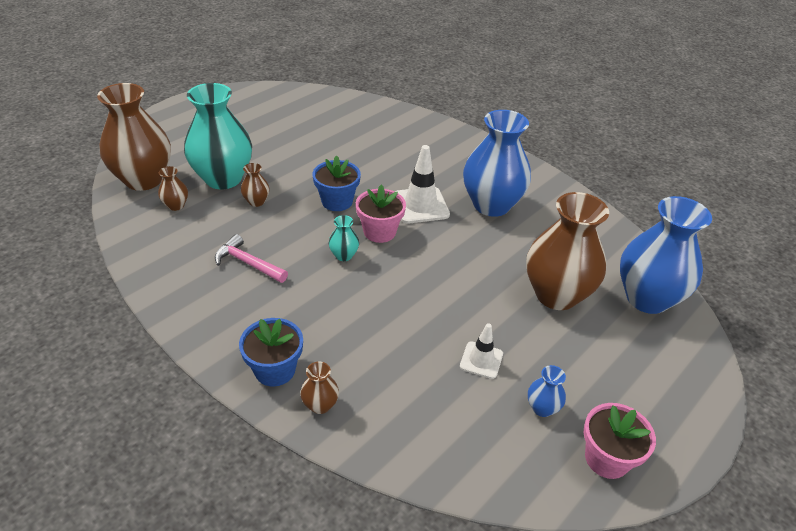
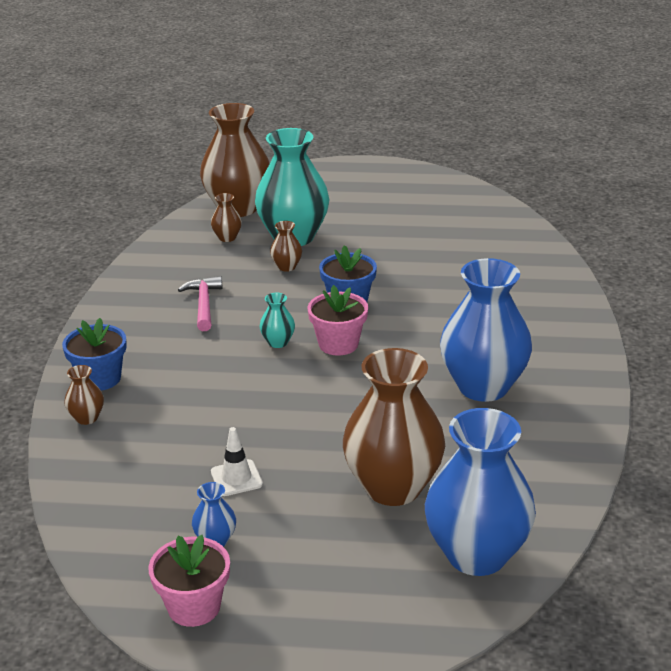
camera: 55 degrees right, 10 degrees down
white traffic cone [395,145,450,223] -> none

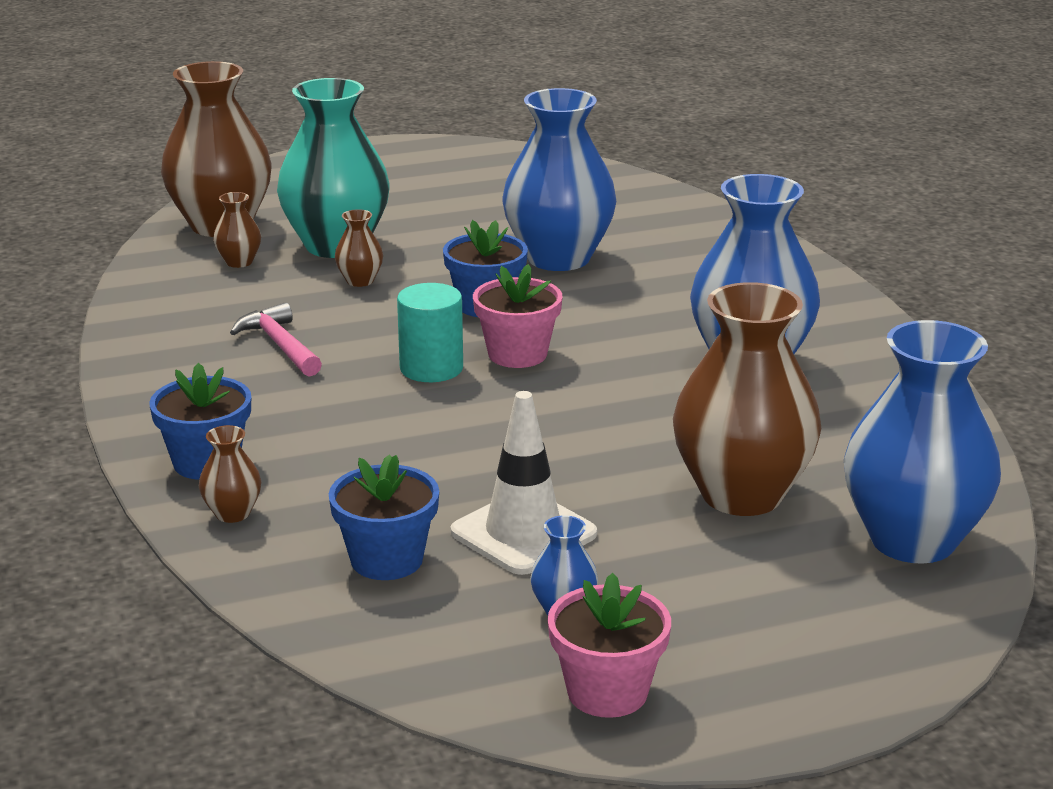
camera: 25 degrees left, 5 degrees down
white traffic cone [211,427,263,496] -> white traffic cone [451,391,597,575], size x1.67
turquoise vase [260,293,295,348] -> turquoise cylinder [397,283,463,382]
none -> blue flower pot [329,454,439,580]
none -> blue vase [503,88,616,271]

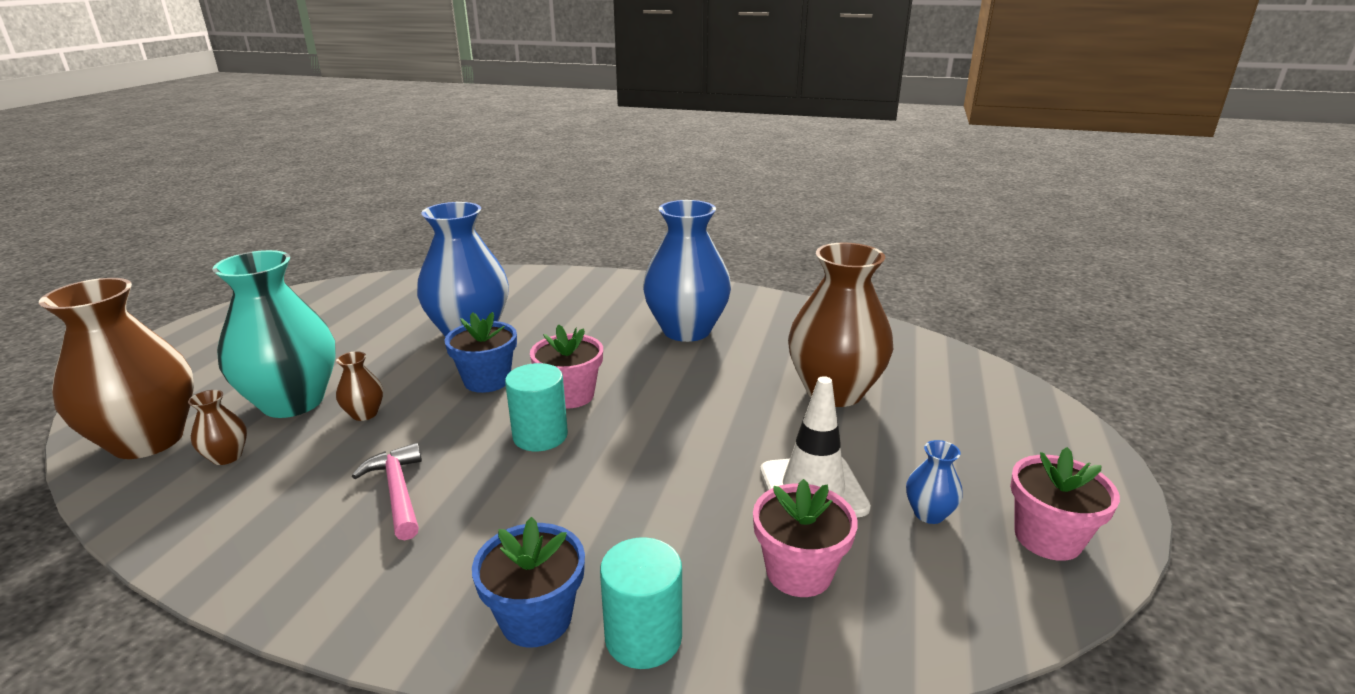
camera: 55 degrees left, 0 degrees up
brown vase [199,425,261,523] -> turquoise cylinder [600,537,682,669]
pink hammer [230,302,322,376] -> pink hammer turned 60 degrees clockwise [352,443,422,540]
blue flower pot [329,454,439,580] -> pink flower pot [753,479,858,597]
blue vase [844,320,1001,563] -> none

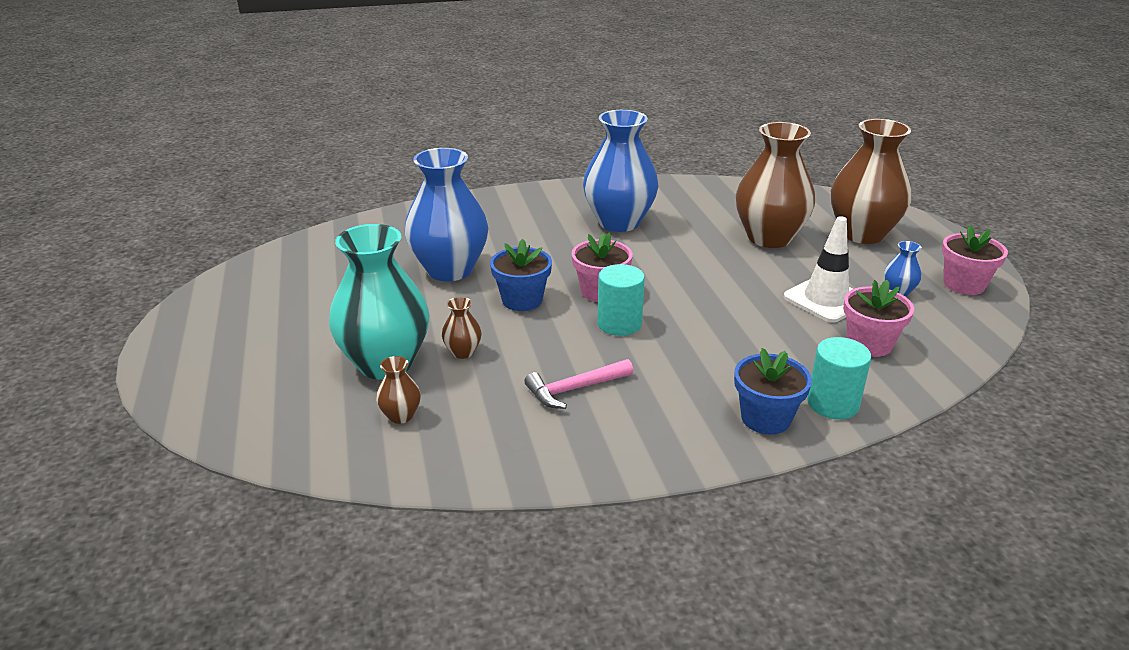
camera: 30 degrees left, 5 degrees up
brown vase [39,278,194,459] -> brown vase moved to [831,119,912,244]
pink hammer [352,443,422,540] -> pink hammer turned 60 degrees counterclockwise [524,359,633,409]

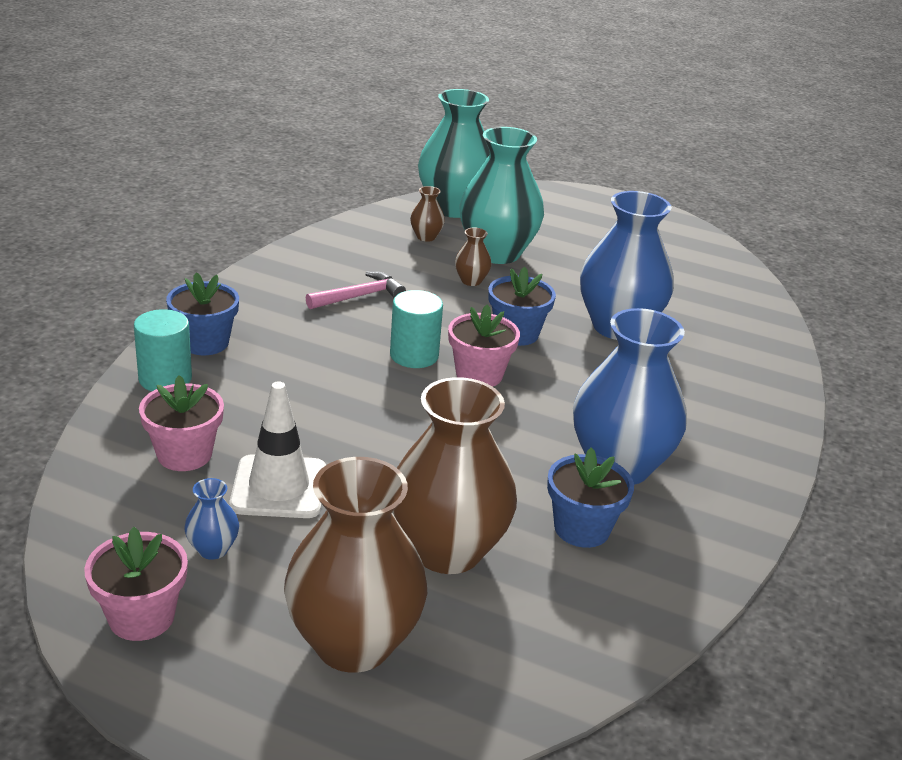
camera: 125 degrees right, 0 degrees up
pink hammer [524,359,633,409] -> pink hammer turned 45 degrees clockwise [306,271,406,309]
none -> turquoise vase [418,89,490,218]
none -> blue flower pot [547,448,634,548]

